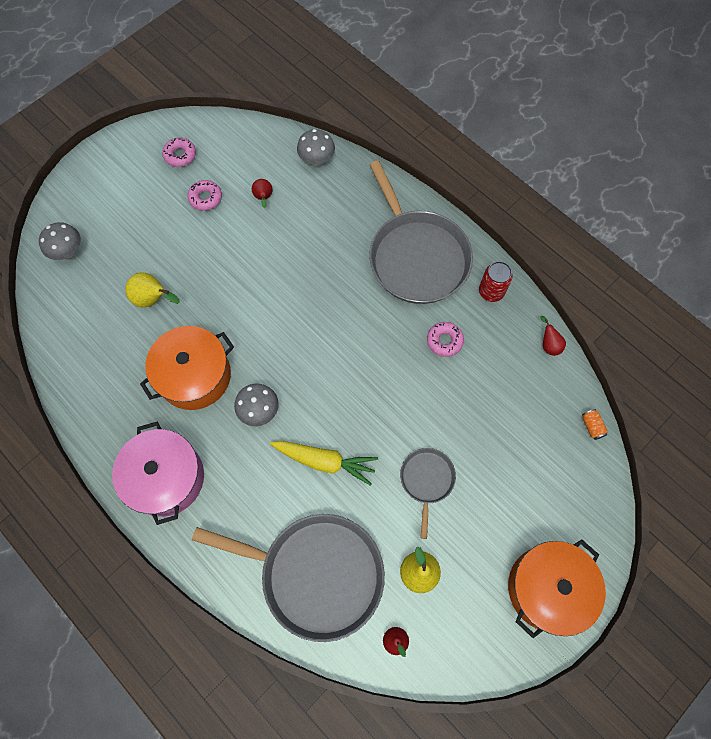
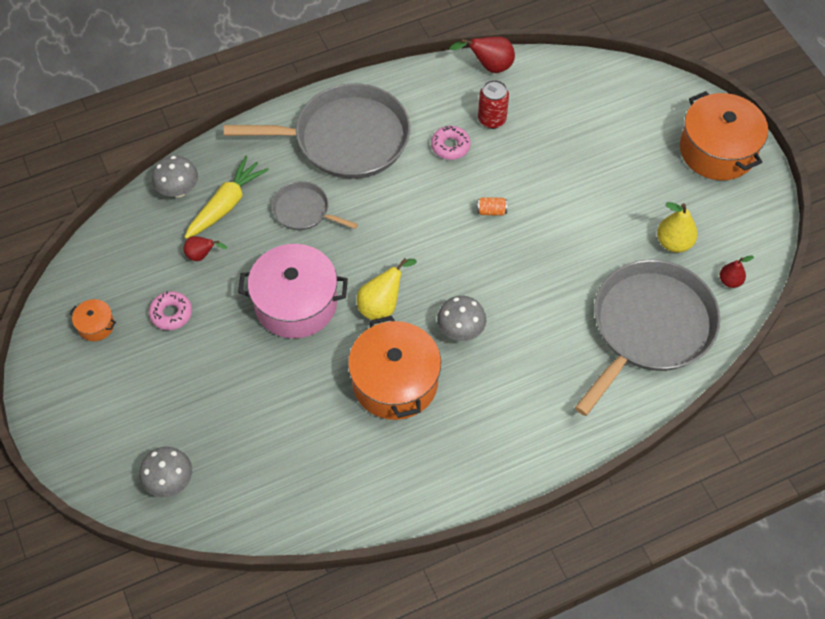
camera: 70 degrees left, 10 degrees down
pink pot [112,422,204,525] -> pink pot moved to [238,244,348,339]
yellow pear [125,272,180,308] -> yellow pear moved to [357,258,417,320]
pink donut [162,137,196,167] -> orange pot [70,299,116,341]
yellow carrot [270,441,378,486] -> yellow carrot moved to [184,156,269,239]
grey pan [400,448,456,539] -> grey pan moved to [271,181,358,230]
red can [479,261,513,302] -> red can moved to [478,80,509,129]
red pear [540,316,566,356] -> red pear [449,37,515,73], size x1.57
orange can [582,409,608,440] -> orange can moved to [477,197,507,216]

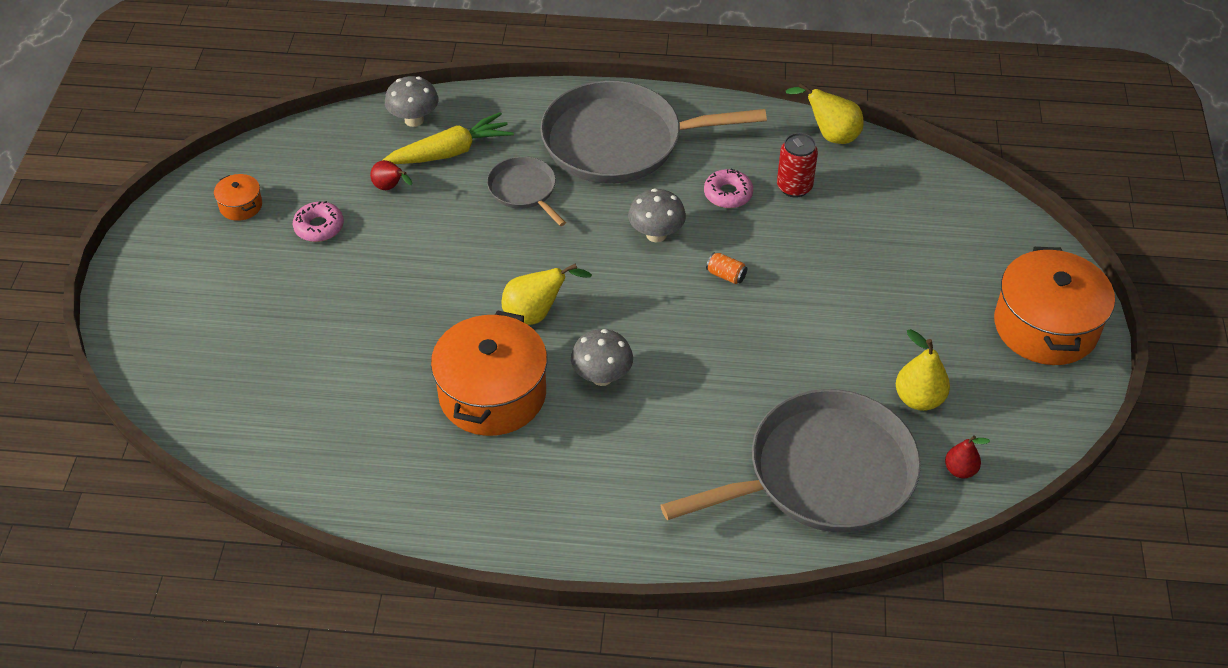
camera: 30 degrees right, 10 degrees down
grey mushroom [139,447,192,497] -> grey mushroom moved to [628,188,686,242]
grey pan [224,83,410,179] -> grey pan turned 150 degrees clockwise [540,81,767,184]
pink pot [238,244,348,339] -> none
red pear [449,37,515,73] -> yellow pear [786,83,864,144]

